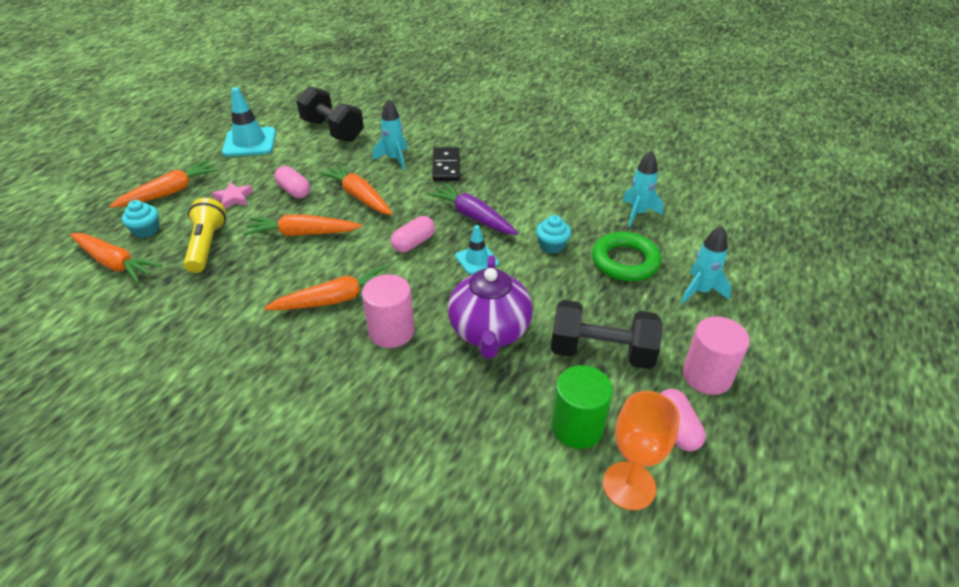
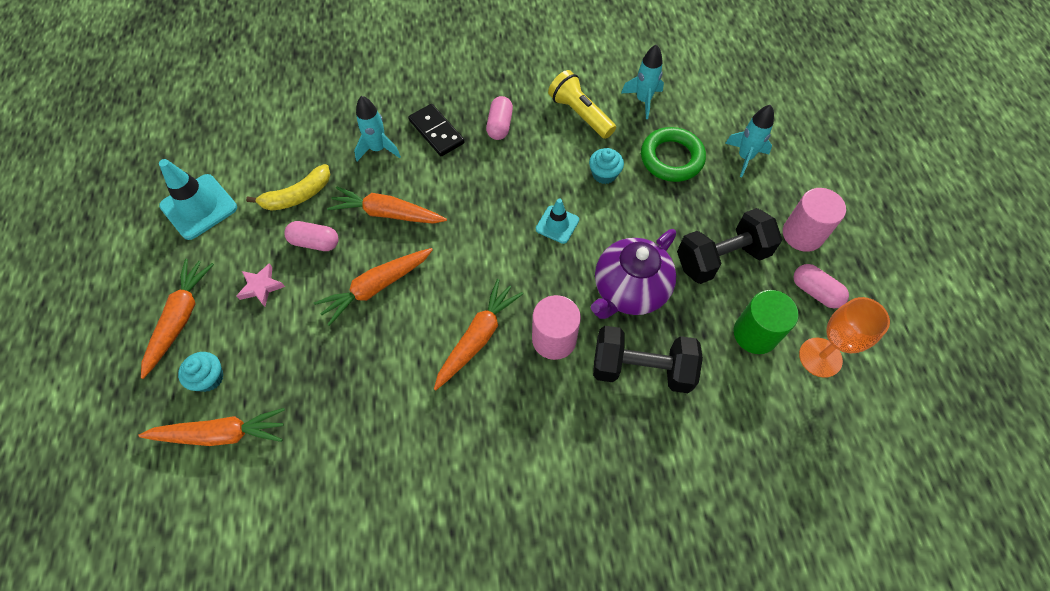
camera: 35 degrees left, 20 degrees up
yellow flashlight [184,198,226,273] -> yellow flashlight moved to [548,70,616,139]
black dumbbell [296,86,364,142] -> black dumbbell moved to [593,326,703,393]
pink capsule [391,216,435,252] -> pink capsule moved to [486,96,513,140]
purple carrot [427,183,518,235] -> none
purple teapot [448,255,533,359] -> purple teapot turned 75 degrees clockwise [591,229,676,319]
none -> yellow banana [246,164,330,211]

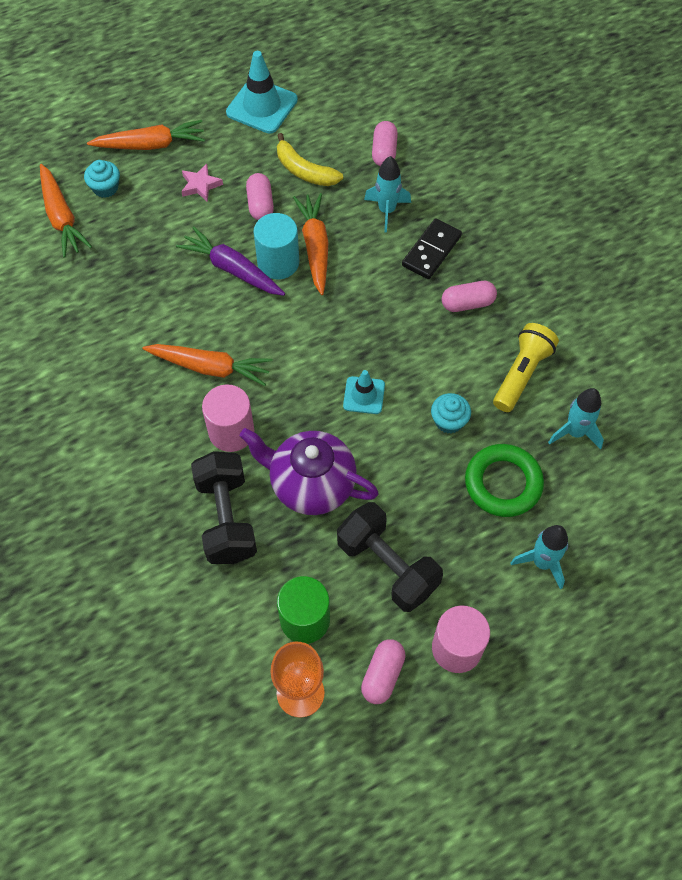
camera: 70 degrees right, 0 degrees up
orange carrot [314,248,433,326] -> purple carrot [176,226,285,296]
none -> turquoise cylinder [254,213,299,279]
none -> pink capsule [372,121,398,166]

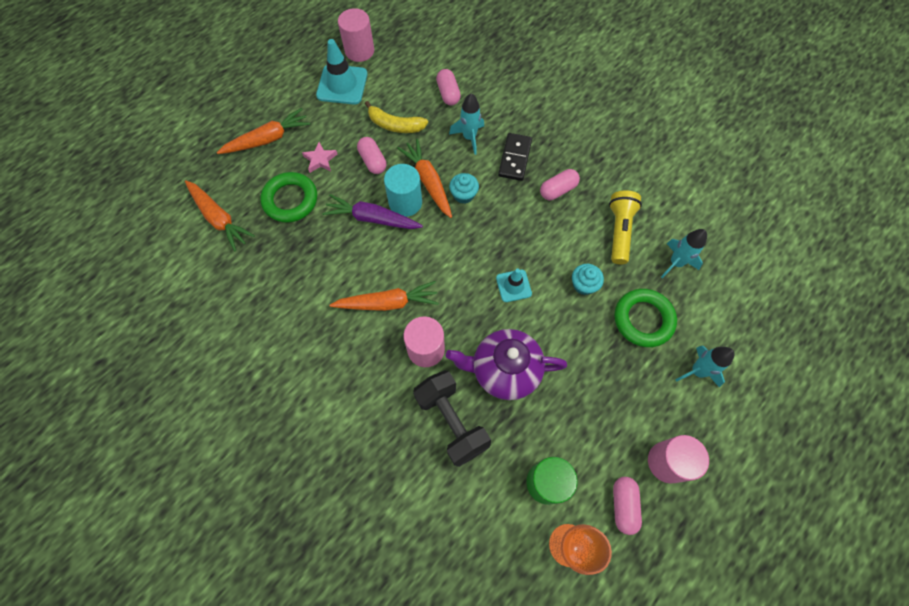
camera: 20 degrees left, 5 degrees up
turquoise cupcake [84,160,120,198] -> turquoise cupcake moved to [449,173,479,204]
black dumbbell [337,502,443,612] -> none
none -> green ring [260,172,317,223]
none -> pink cylinder [338,8,374,62]

